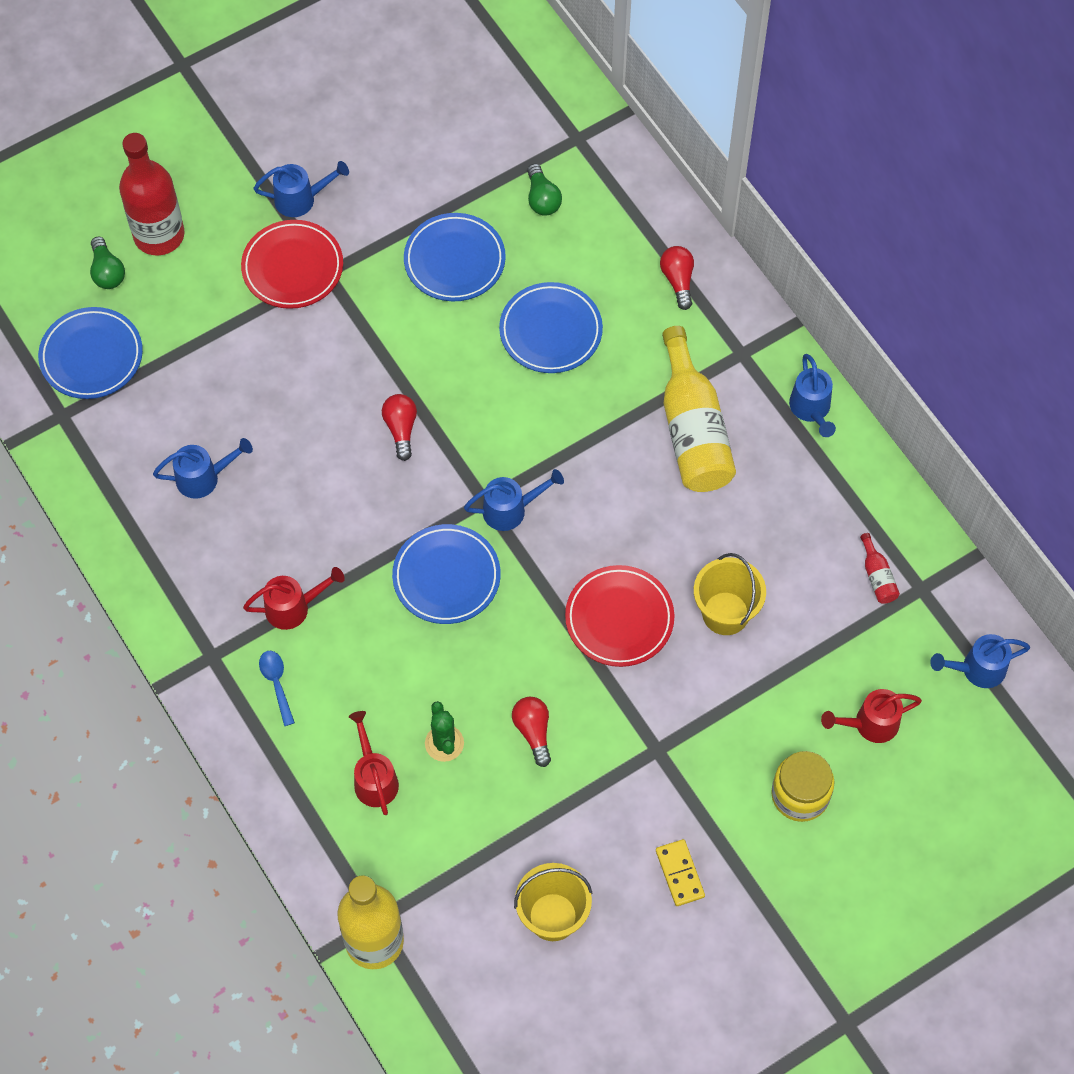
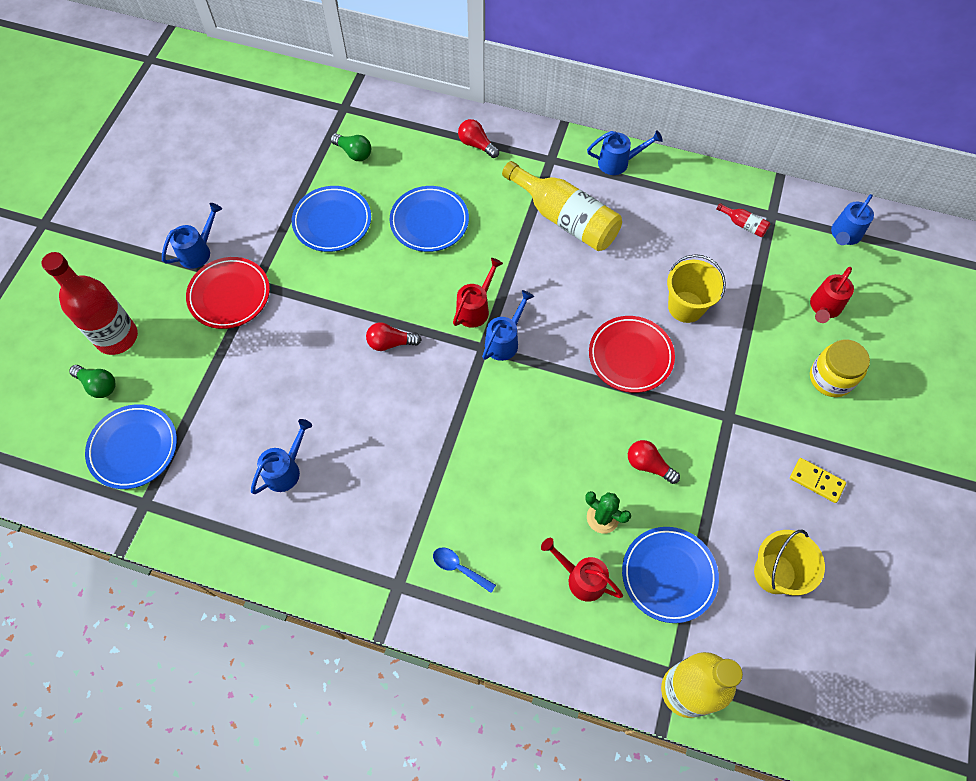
camera: 40 degrees left, 0 degrees up
red watering can [243,567,345,630] -> red watering can moved to [453,258,503,328]
red light bulb [382,394,417,461] -> red light bulb turned 45 degrees counterclockwise [366,322,422,351]
blue plate [392,524,501,624] -> blue plate moved to [622,527,719,623]
blue watering can [789,354,836,437] -> blue watering can turned 45 degrees counterclockwise [587,130,663,175]

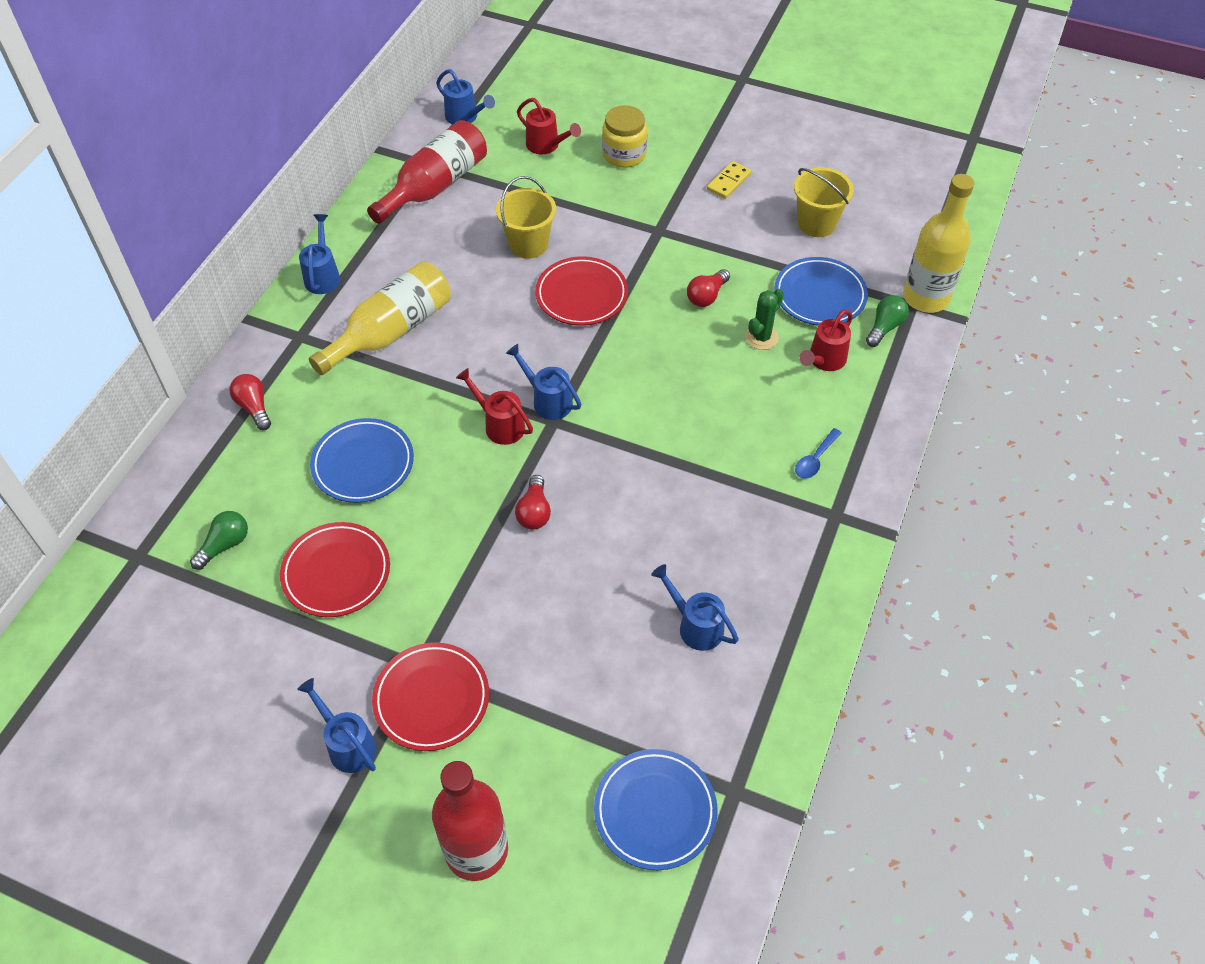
camera: 85 degrees left, 10 degrees down
green light bulb [69,365,116,398] -> green light bulb moved to [866,295,909,347]
blue plate [292,186,371,252] -> red plate [280,522,390,617]
red light bulb [458,119,499,158] -> red light bulb turned 105 degrees clockwise [229,374,271,430]
red bottle [716,203,770,237] -> red bottle [367,120,487,224], size x2.42

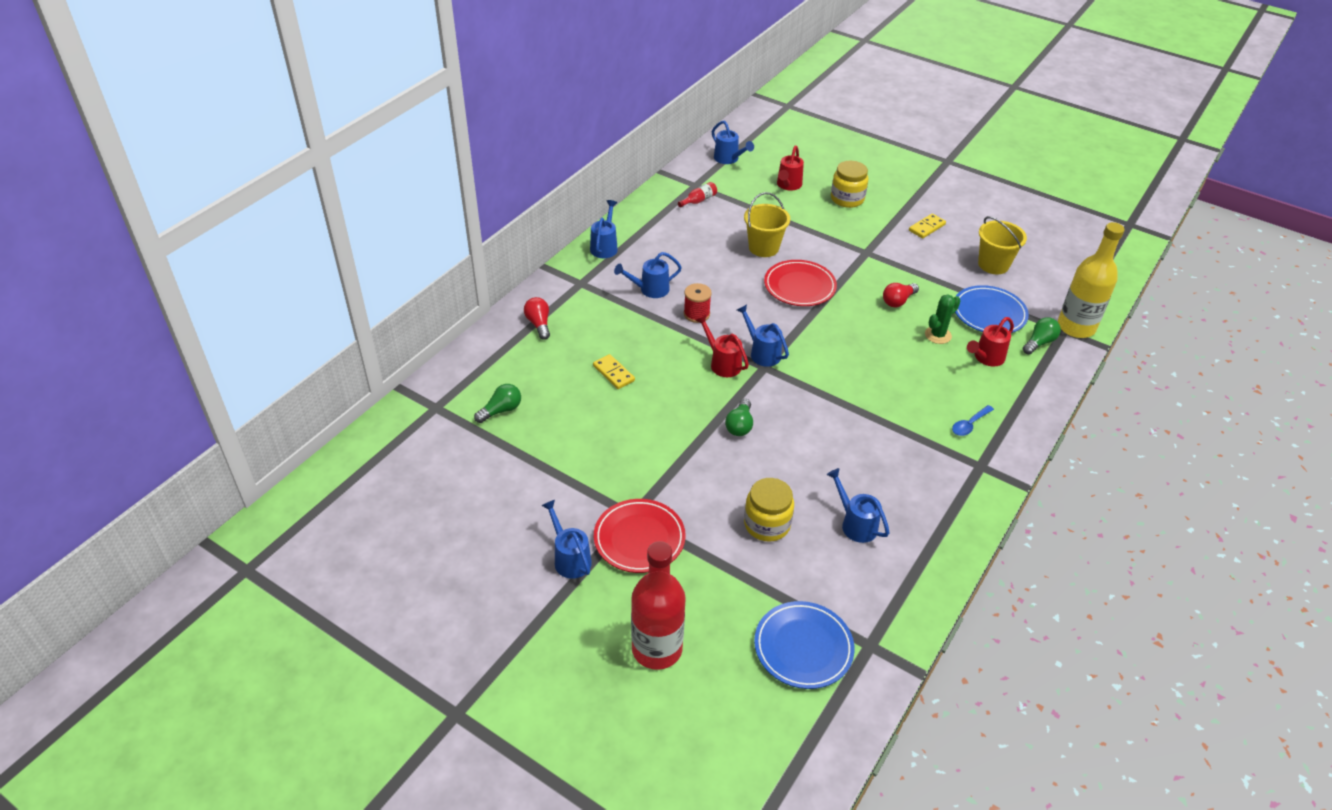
camera: 10 degrees right, 10 degrees down
red plate [280,522,390,617] -> none
yellow bottle [309,261,451,375] -> blue watering can [614,252,682,298]
blue plate [310,418,414,503] -> yellow domino [593,354,635,389]
red bottle [367,120,487,224] -> red bottle [678,182,717,207], size x0.41
red light bulb [515,475,551,530] -> green light bulb [725,399,753,436]
red watering can [517,98,581,155] -> red watering can turned 60 degrees clockwise [777,146,804,190]
none -> red spool [684,283,712,323]
none -> yellow jar [744,478,794,542]

